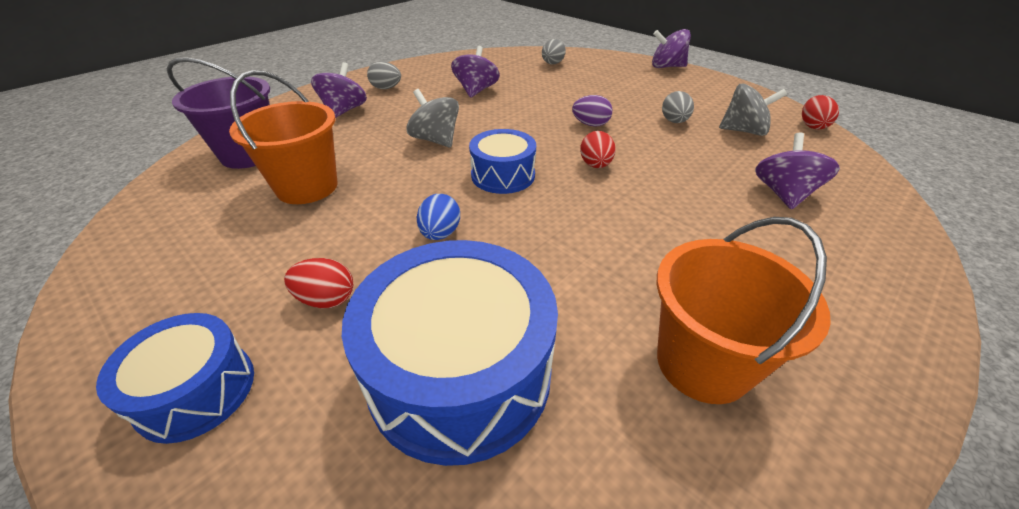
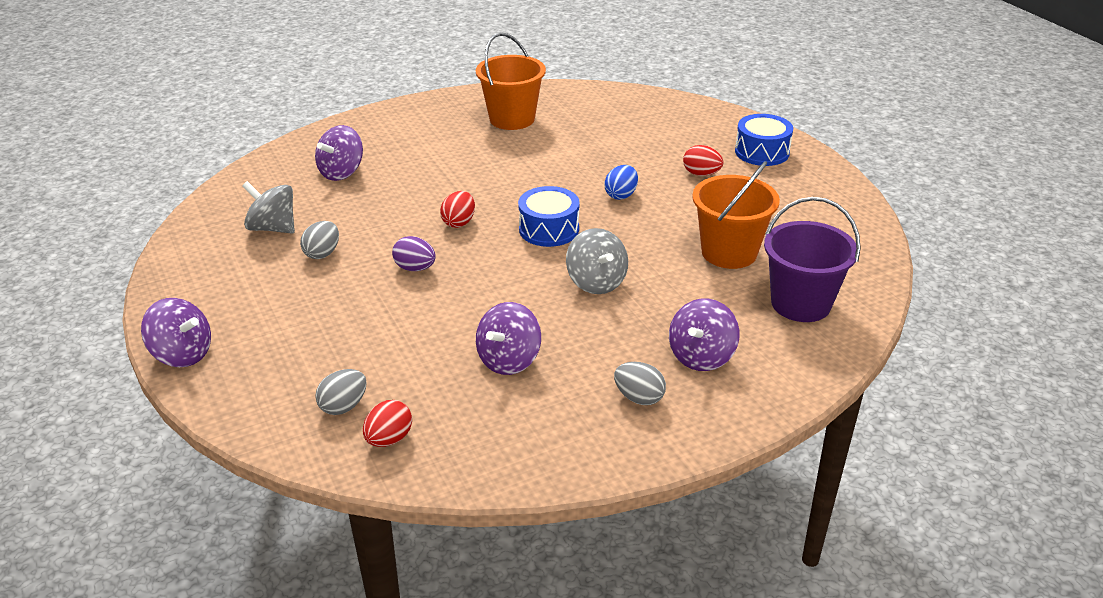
camera: 160 degrees left, 5 degrees down
blue drum [342,240,558,466] -> none
red egg [802,95,839,129] -> red egg moved to [363,400,412,447]

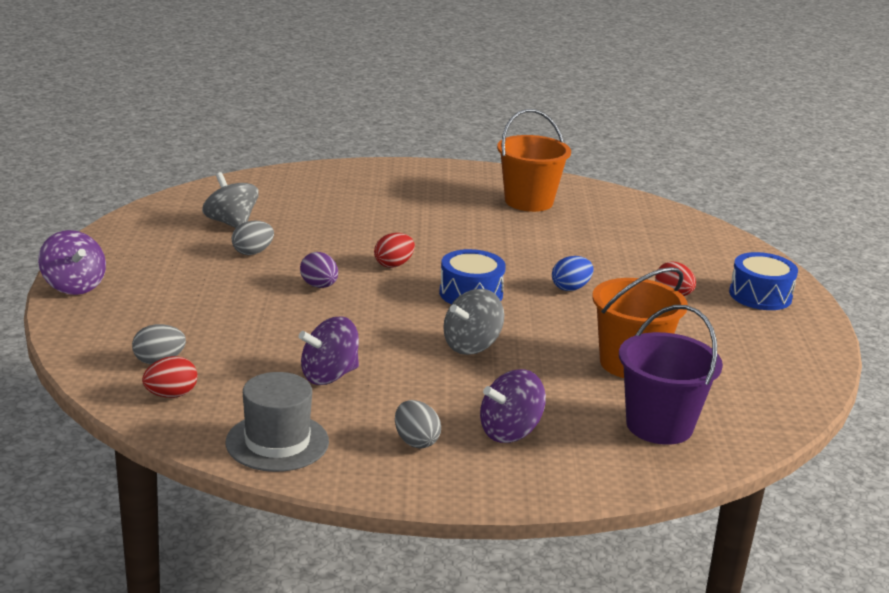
camera: 25 degrees right, 10 degrees down
purple spinning top [315,125,363,181] -> none
grey spinning top [566,228,628,294] -> grey spinning top turned 45 degrees clockwise [443,289,504,355]
none -> grey hat [225,372,329,472]

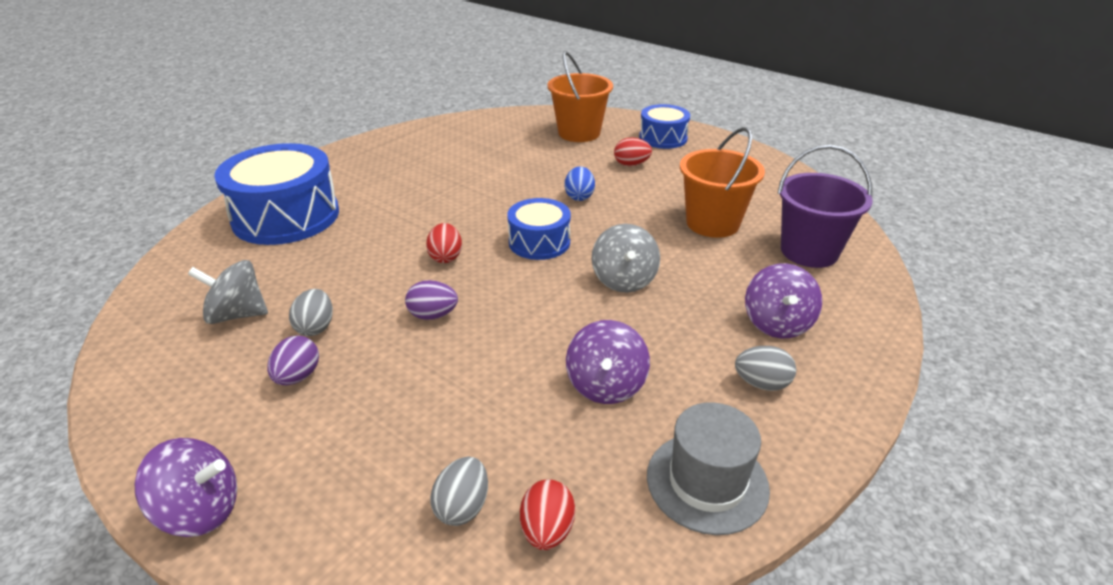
camera: 50 degrees left, 10 degrees up
orange bucket [497,109,571,212] -> orange bucket moved to [548,51,613,142]
none -> blue drum [214,143,339,245]
none -> purple egg [267,336,319,385]

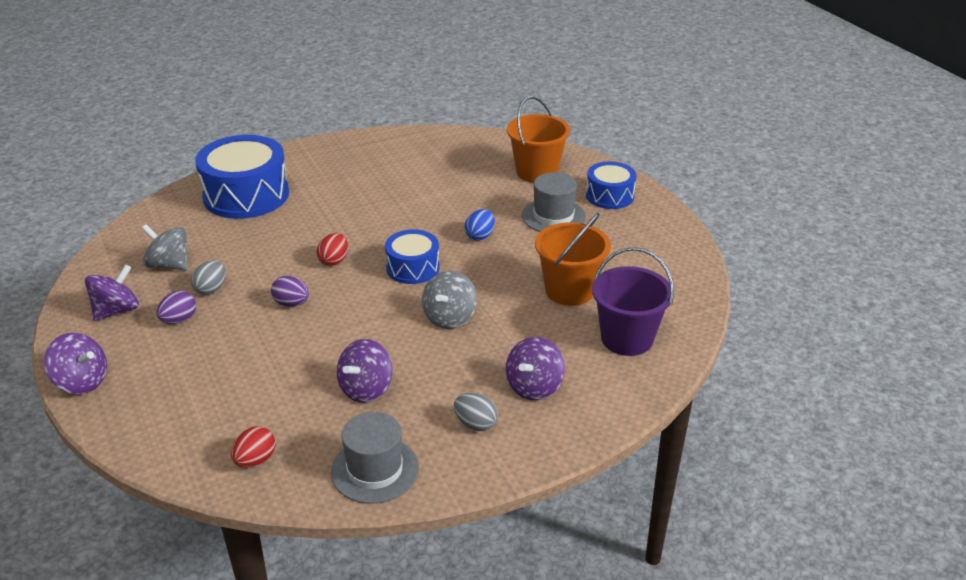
camera: 25 degrees right, 0 degrees up
grey egg [430,457,488,526] -> none
red egg [614,137,652,166] -> grey hat [522,172,586,232]
none -> purple spinning top [85,264,139,321]

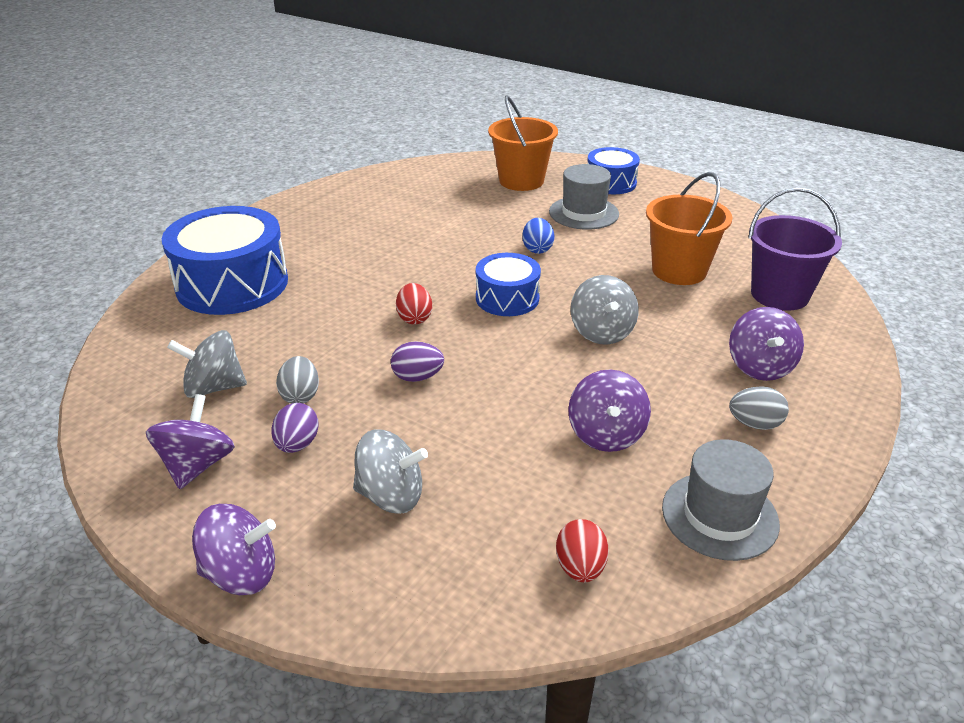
camera: 30 degrees left, 0 degrees up
none -> grey spinning top [353,429,428,514]

